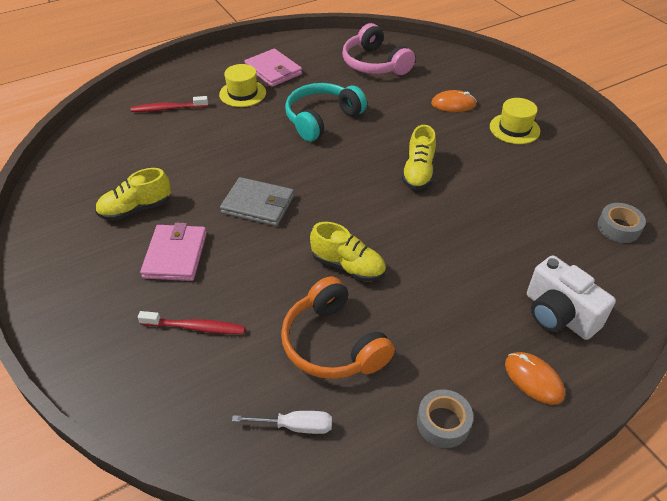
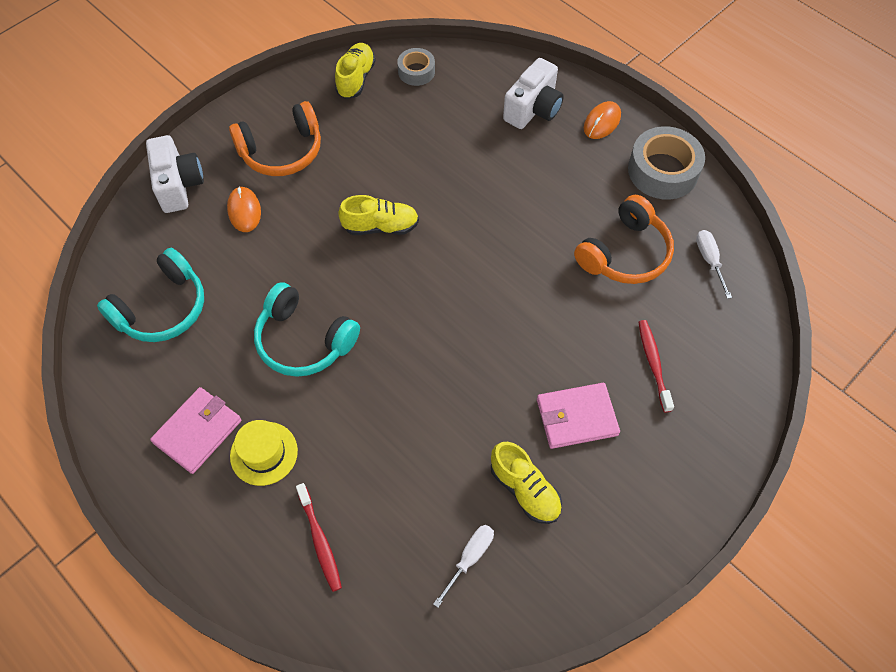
camera: 105 degrees left, 15 degrees up
grey wallet [220,177,294,226] -> none
yellow shoe [310,222,386,282] -> yellow shoe moved to [335,43,376,99]
pink headphones [342,23,415,75] -> turquoise headphones [97,248,204,342]
grey tape [417,389,473,448] -> grey tape [628,126,705,200], size x1.76
yellow hat [490,98,540,144] -> orange headphones [229,101,321,176]
none -> white camera [146,135,204,213]
none -> white screwdriver [433,525,494,608]

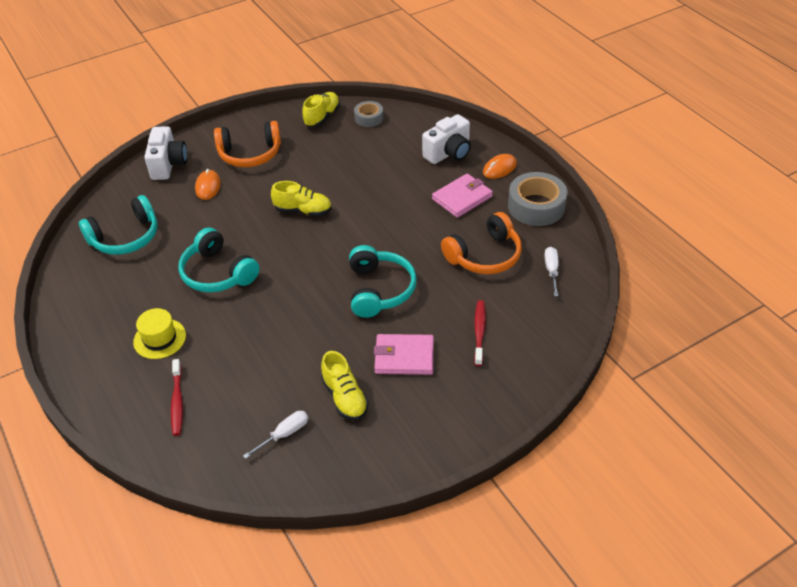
camera: 15 degrees right, 15 degrees down
pink wallet [150,387,242,474] -> pink wallet moved to [432,174,493,218]
none -> turquoise headphones [349,245,417,318]

